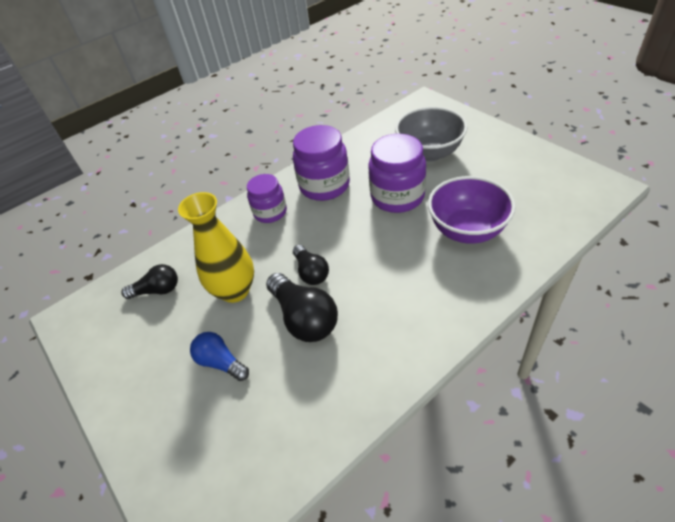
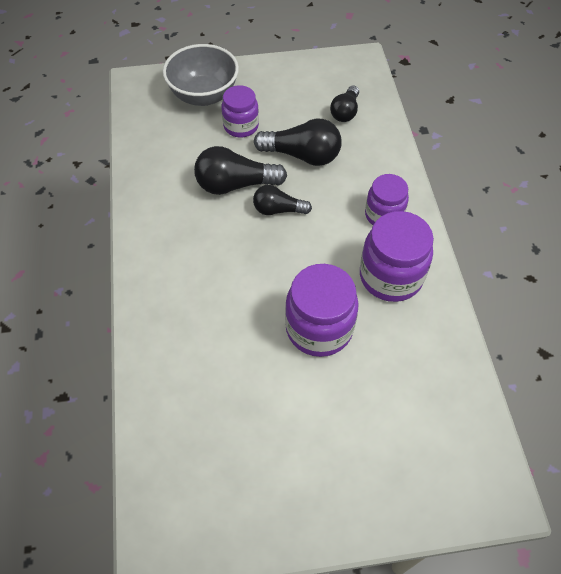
camera: 115 degrees right, 10 degrees up
yellow vase [178,192,254,303] -> black light bulb [254,118,342,166]
blue light bulb [190,332,249,381] -> purple jar [221,85,259,137]
grey bowl [395,107,468,162] -> grey bowl moved to [163,44,239,106]
purple bowl [428,176,516,244] -> none

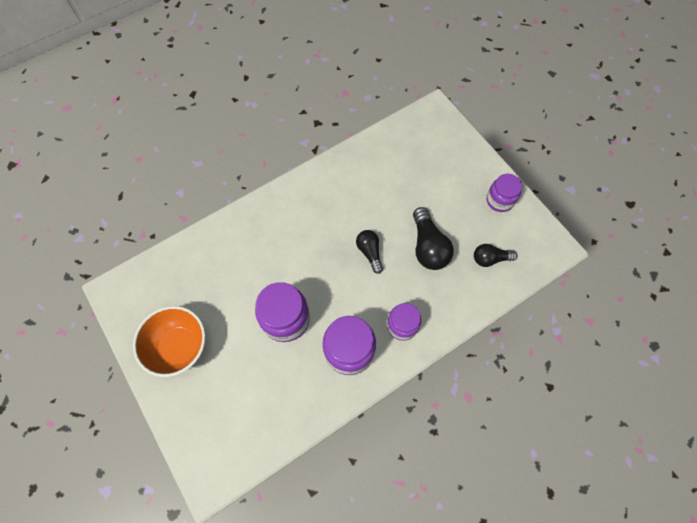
camera: 65 degrees right, 10 degrees up
grey bowl [163,44,239,106] -> none
black light bulb [194,146,287,195] -> none
purple jar [221,85,259,137] -> purple jar moved to [486,174,522,212]
none -> orange bowl [133,306,206,377]

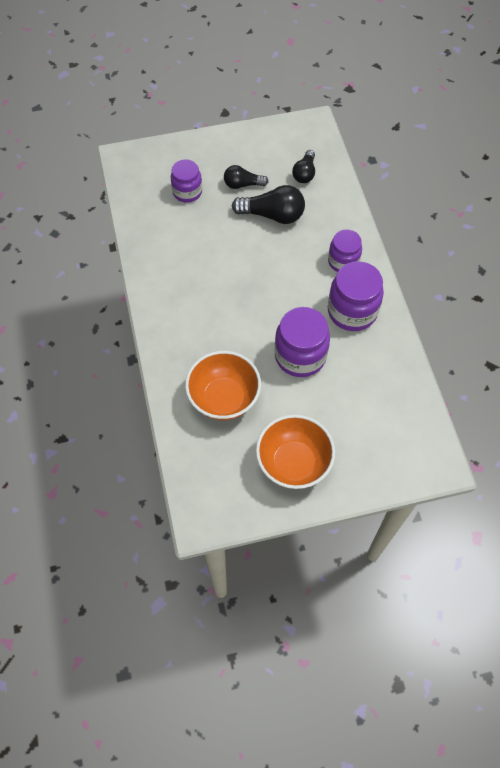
camera: 70 degrees left, 5 degrees down
black light bulb [356,230,383,274] -> black light bulb moved to [224,165,269,189]
purple jar [486,174,522,212] -> purple jar moved to [171,159,202,203]
none -> orange bowl [185,351,261,420]

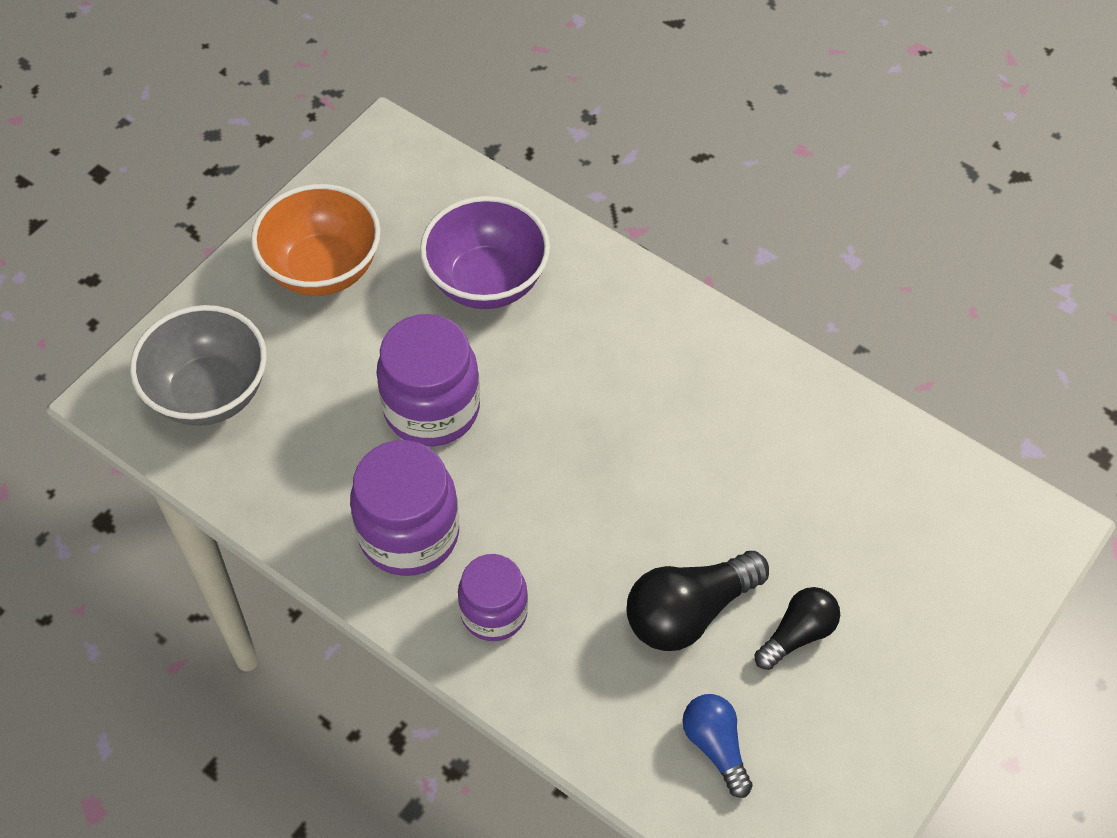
camera: 140 degrees right, 5 degrees down
purple jar [171,159,202,203] -> none
orange bowl [185,351,261,420] -> purple bowl [420,196,550,309]
black light bulb [292,150,315,183] -> blue light bulb [683,694,753,798]
none -> grey bowl [130,305,267,426]

